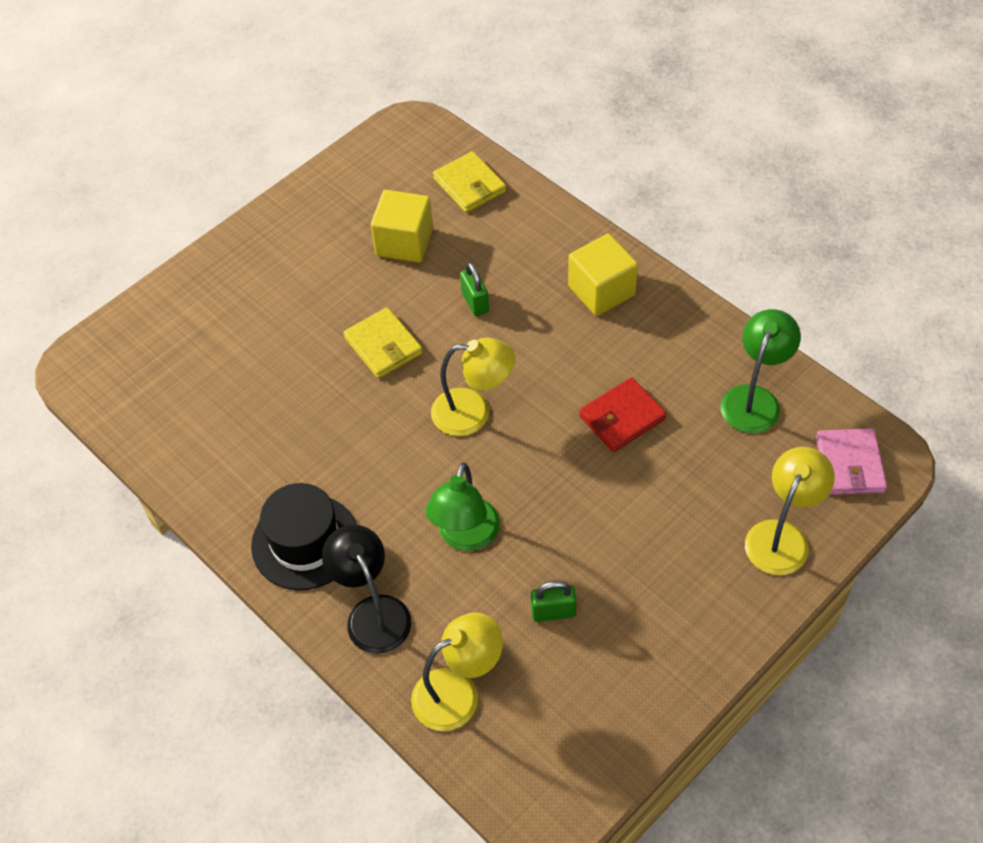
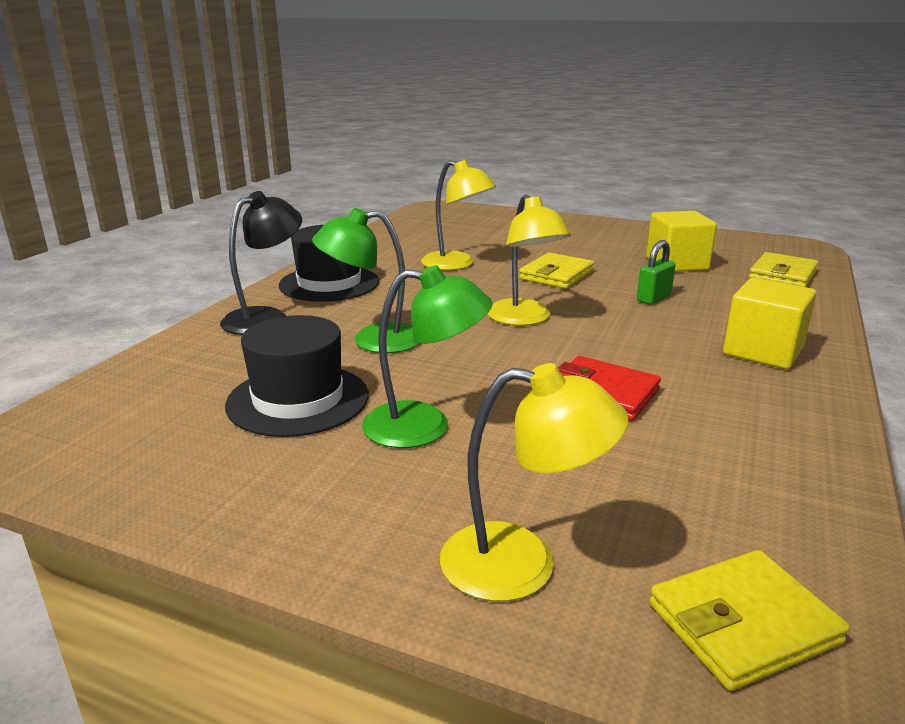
camera: 65 degrees right, 30 degrees down
yellow lamp [411,612,503,731] -> yellow lamp moved to [421,160,496,270]
green padlock [531,581,576,622] -> black hat [225,315,369,437]
green lamp [721,309,801,433] -> green lamp moved to [362,265,493,448]
pink wallet [816,428,887,495] -> yellow wallet [649,550,850,691]

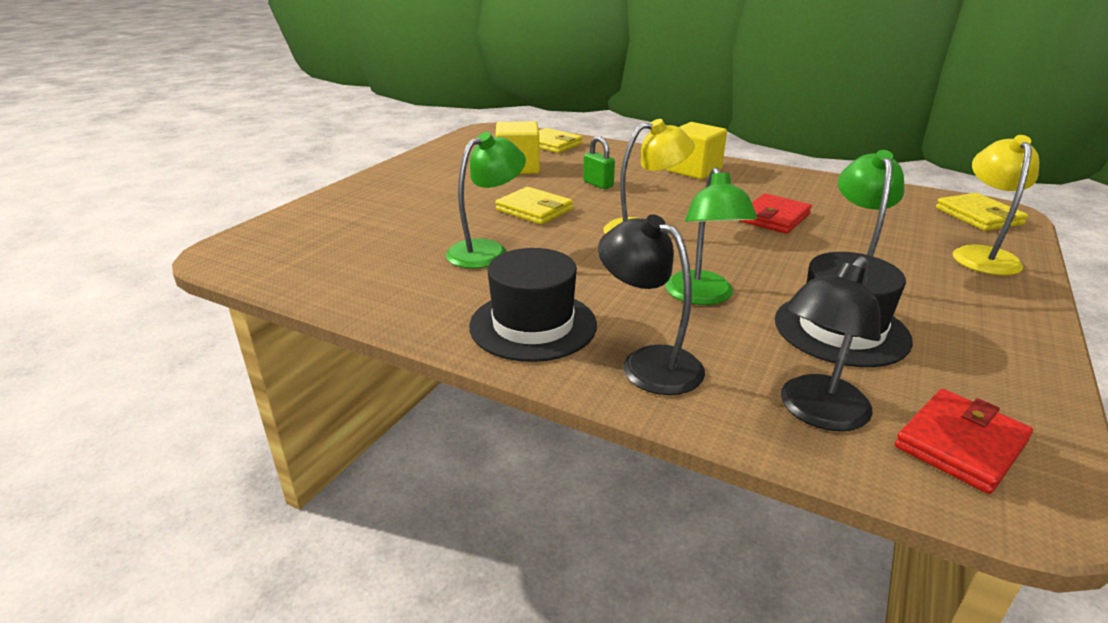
camera: 85 degrees left, 5 degrees up
yellow lamp [421,160,496,270] -> green lamp [446,132,526,269]
none -> black lamp [781,257,881,431]
none -> red wallet [895,389,1033,494]

